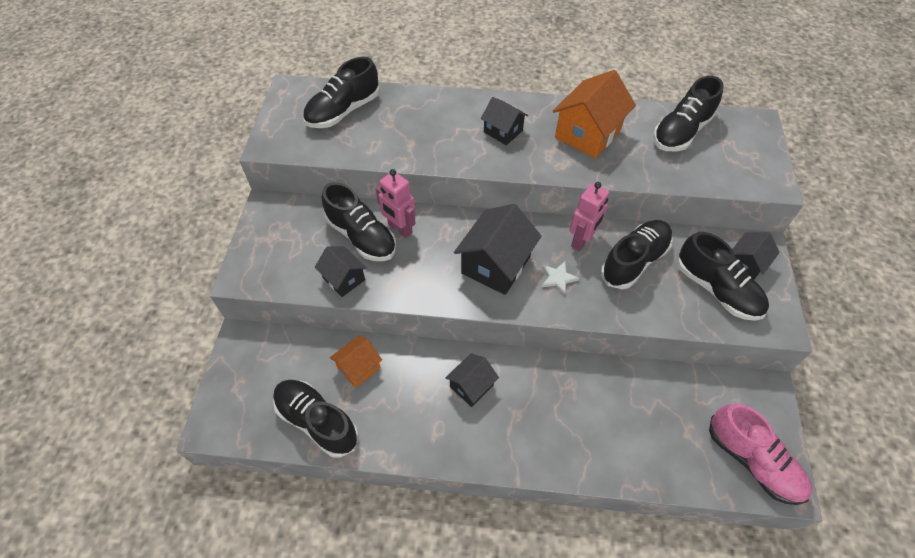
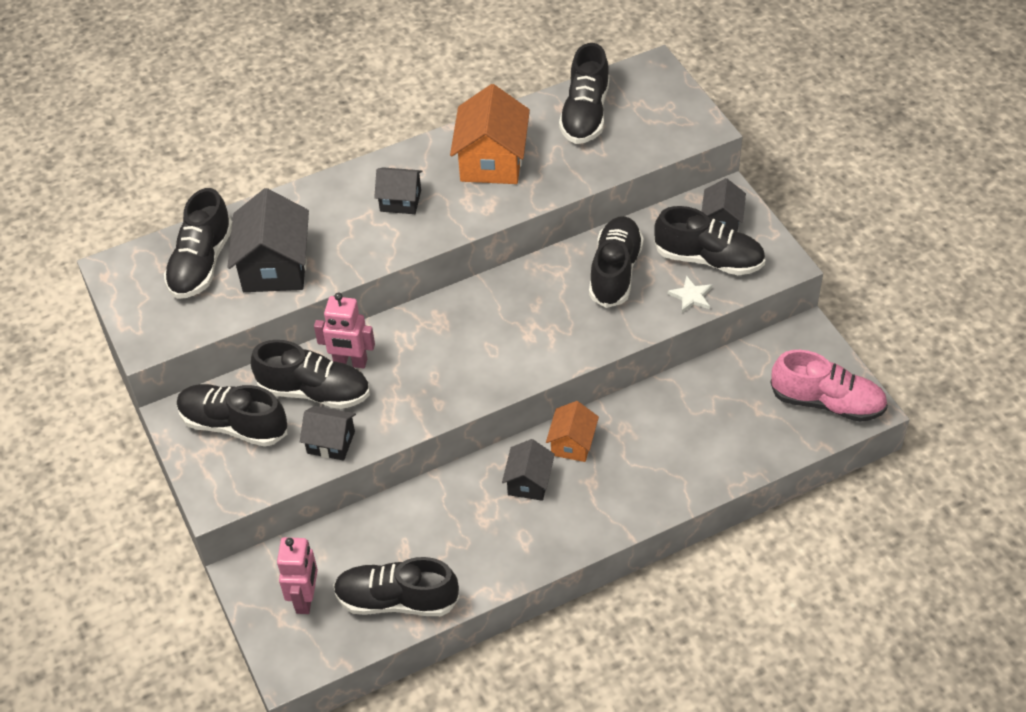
camera: 30 degrees left, 5 degrees down
orange house [330,335,382,388] -> orange house moved to [546,401,599,462]
black house [454,204,541,295] -> black house moved to [227,188,309,292]
white star [542,261,579,296] -> white star moved to [668,275,712,313]
pink robot [569,182,609,251] -> pink robot moved to [277,537,318,614]
none -> black shoe [177,384,287,447]

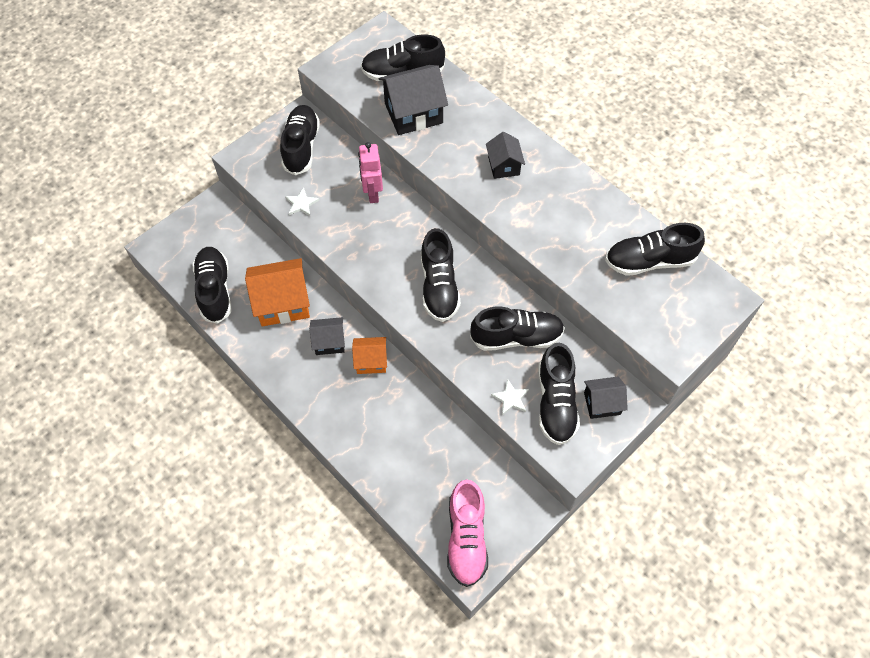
camera: 70 degrees right, 10 degrees up
black shoe [251,340,370,409] -> black shoe moved to [421,228,461,322]
pink robot [277,537,318,614] -> none
black house [300,406,356,461] -> white star [285,188,319,216]
orange house [450,84,530,184] -> orange house moved to [245,258,310,327]

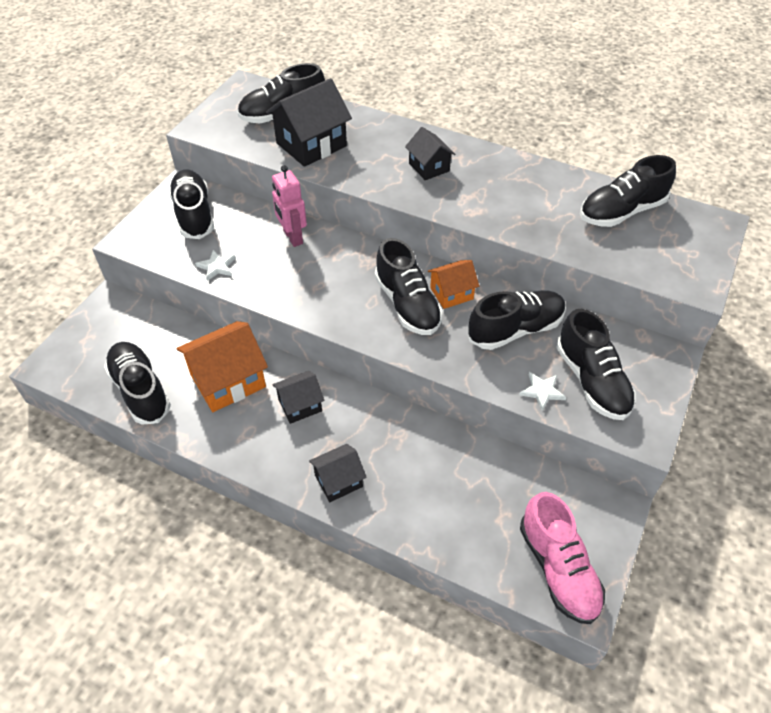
camera: 20 degrees left, 10 degrees down
orange house [352,337,387,374] -> orange house moved to [428,260,479,309]
black house [584,377,628,419] -> black house moved to [309,444,367,502]

